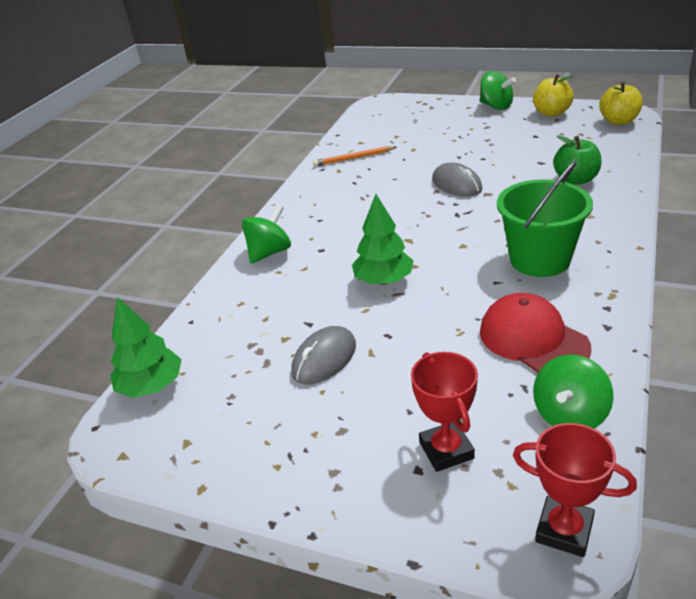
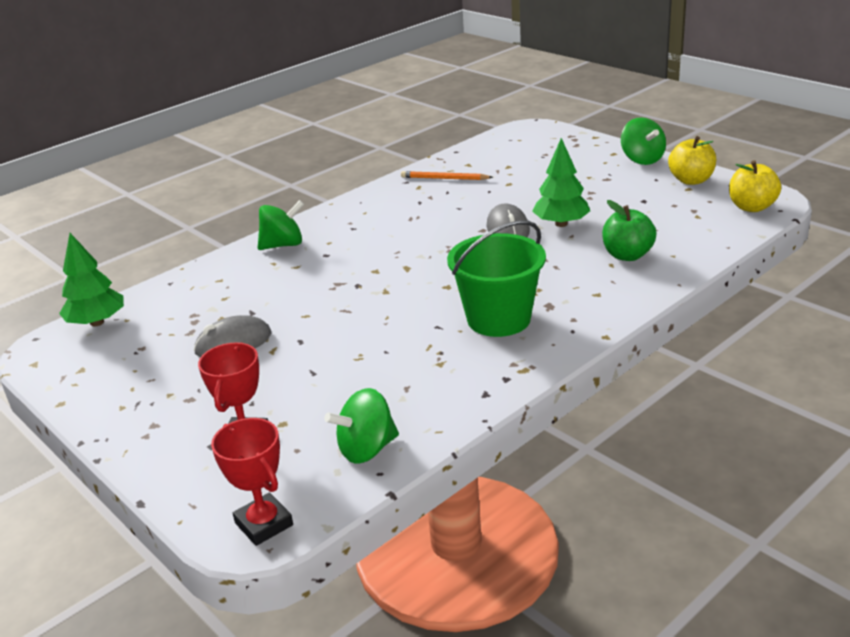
camera: 25 degrees right, 5 degrees down
green tree [352,194,414,285] -> green tree moved to [532,138,590,227]
red cap [480,293,591,373] -> none

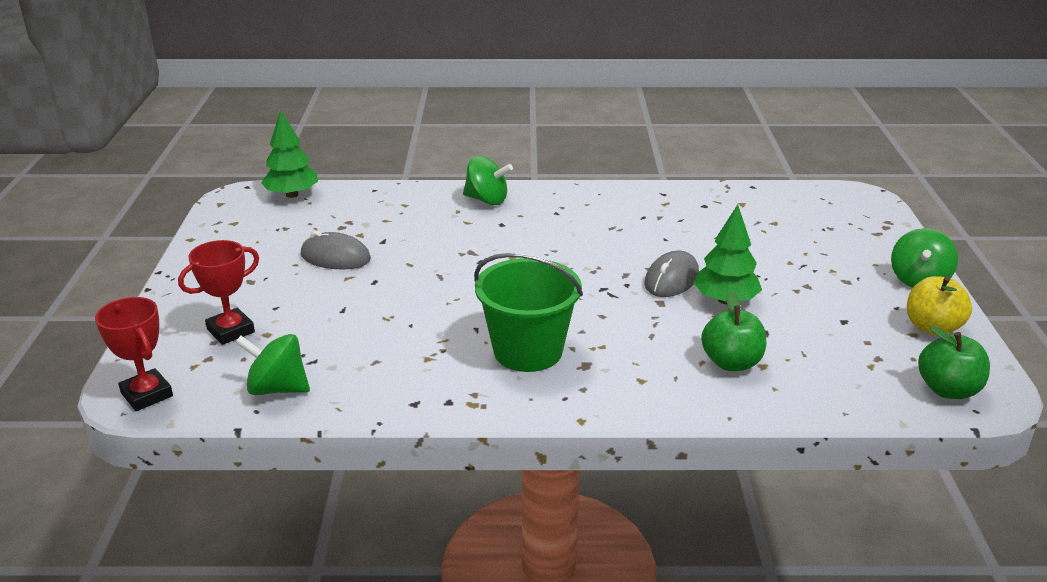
camera: 40 degrees right, 0 degrees up
red trophy [211,418,293,546] -> red trophy turned 45 degrees counterclockwise [95,297,173,411]
orange pencil [401,171,493,180] -> none
yellow apple [729,160,781,212] -> green apple [918,325,990,399]

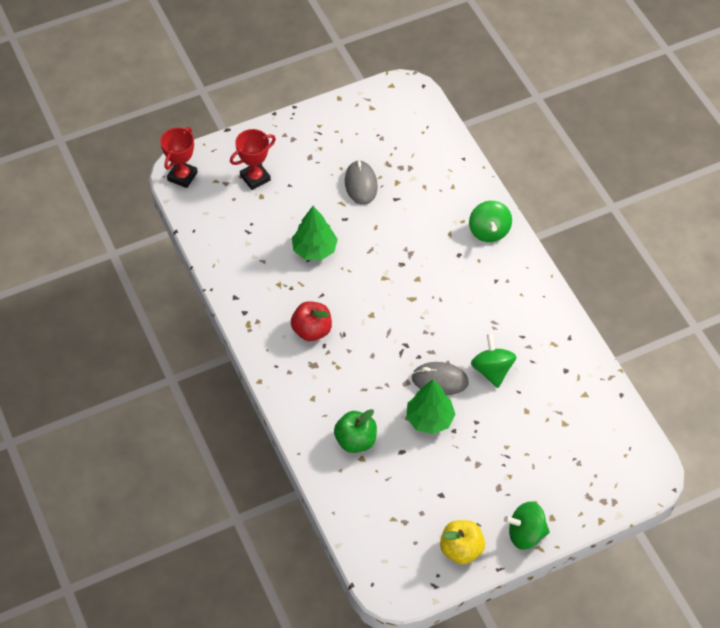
camera: 65 degrees right, 25 degrees up
red trophy [178,240,259,345] -> red trophy turned 60 degrees counterclockwise [230,129,276,190]
green spinning top [235,334,310,395] -> green spinning top moved to [471,334,517,388]
green tree [261,110,318,198] -> green tree moved to [292,206,338,260]
green bucket [474,253,583,372] -> red apple [291,301,332,341]
green apple [918,325,990,399] -> none

